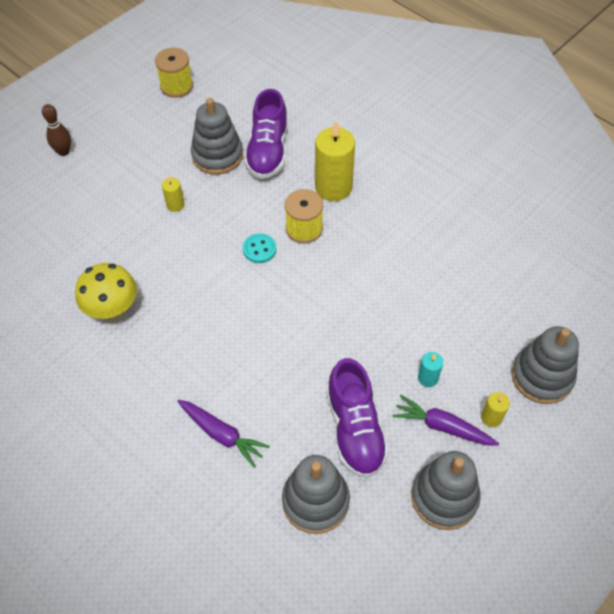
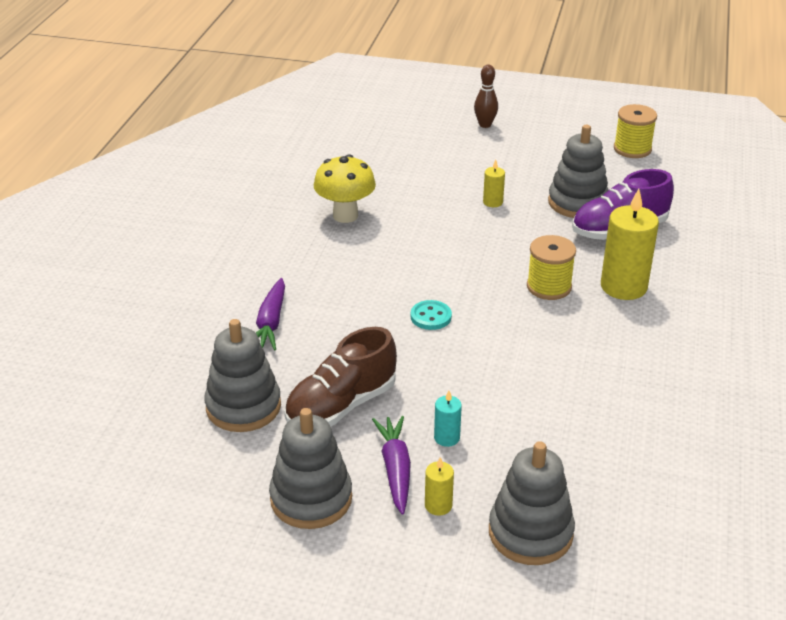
camera: 60 degrees right, 20 degrees down
turquoise button [243,234,276,263] -> turquoise button moved to [411,300,452,330]
purple shoe [327,358,389,478] -> brown shoe [284,327,397,427]

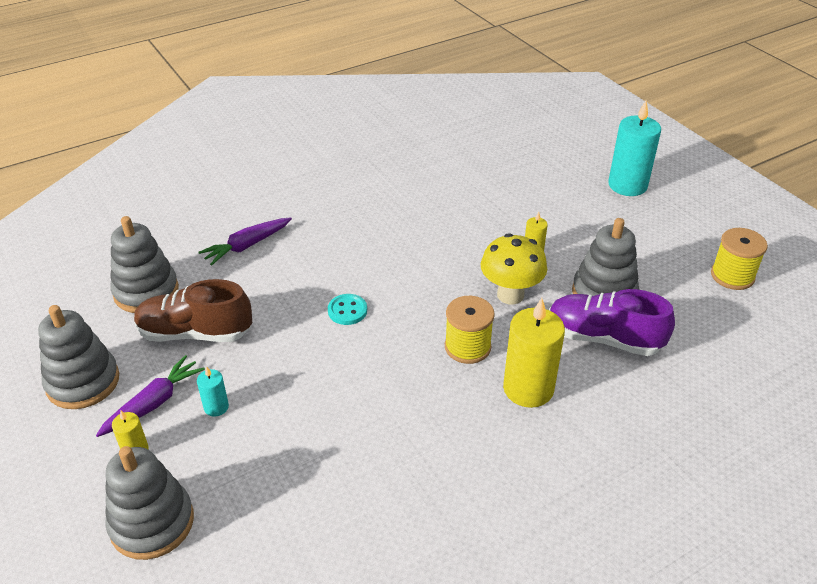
camera: 45 degrees right, 5 degrees up
yellow mushroom [314,154,376,223] -> yellow mushroom moved to [481,233,547,305]
brown bowling pin [474,64,498,128] -> turquoise candle [608,100,661,196]

